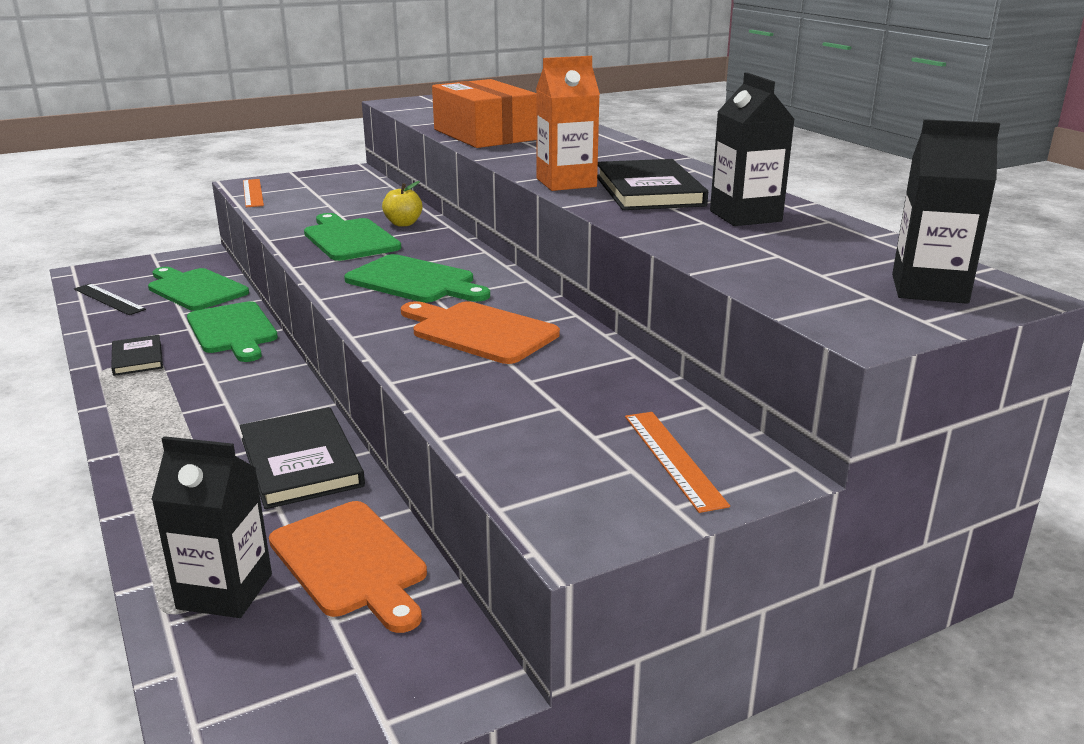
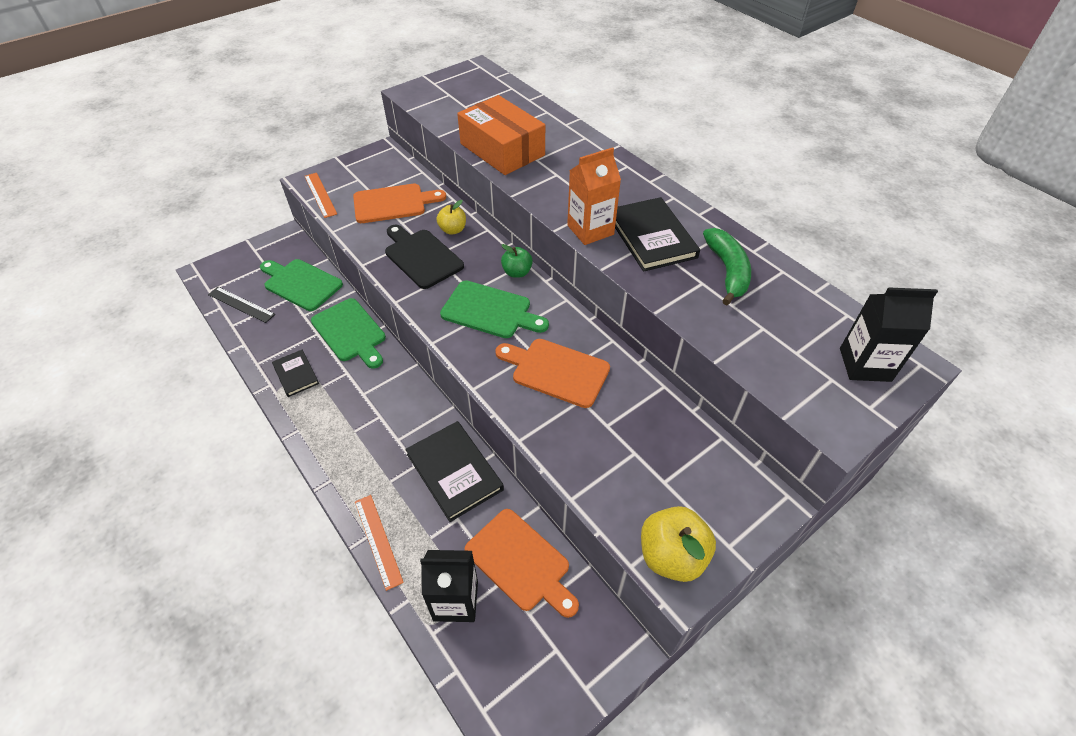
camera: 10 degrees left, 25 degrees up
green cutting board [304,213,401,261] -> black cutting board [385,225,464,289]
orange ruler [625,412,730,513] -> orange ruler moved to [355,495,404,591]
black carton [710,72,795,226] -> green banana [703,228,751,305]
none -> orange cutting board [353,184,446,223]
none -> green apple [501,244,533,278]
none -> yellow apple [641,506,716,582]

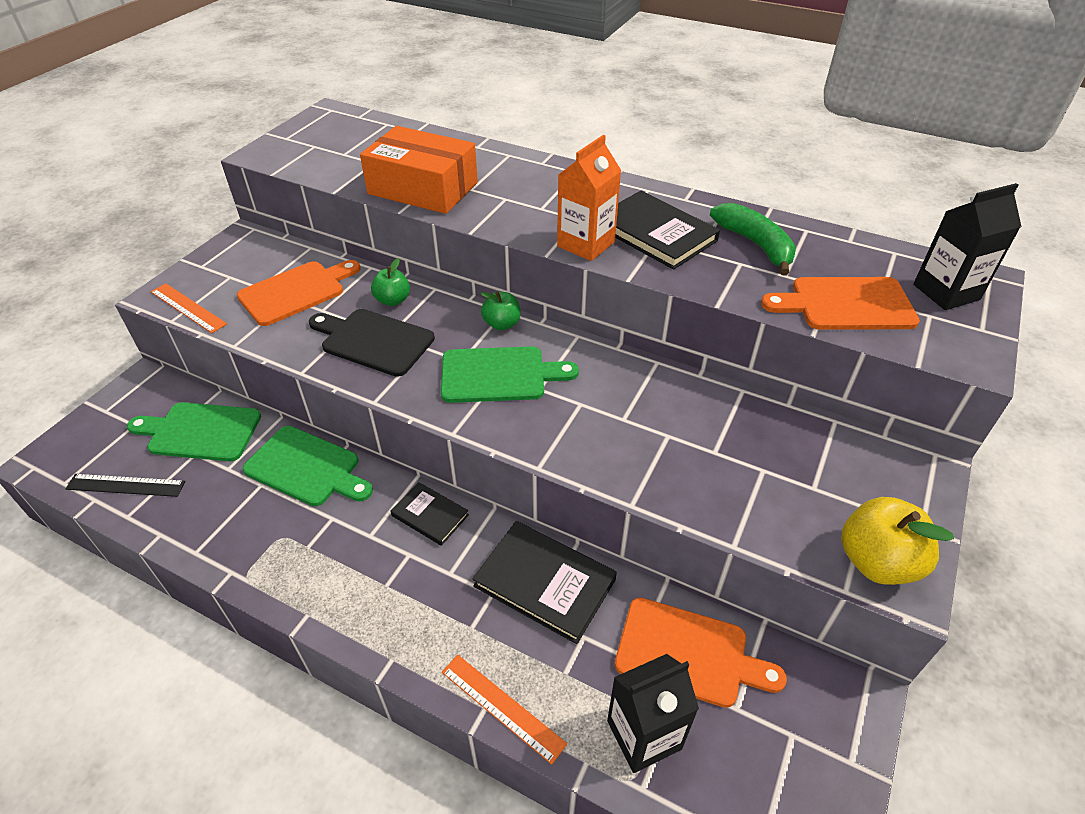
camera: 25 degrees left, 5 degrees down
black book [272,350,319,397] -> black book moved to [391,482,469,546]
yellow apple [437,200,466,235] -> green apple [371,258,410,306]
orange cutting board [495,339,610,408] -> orange cutting board moved to [761,277,920,330]

